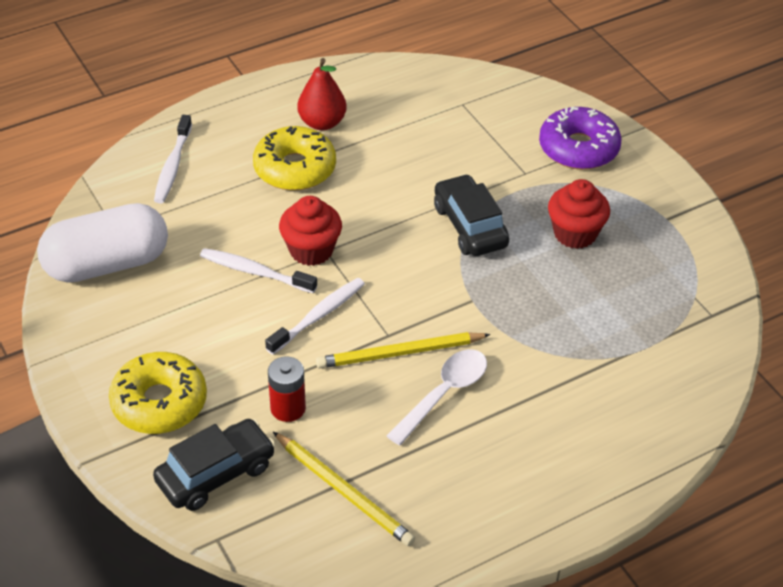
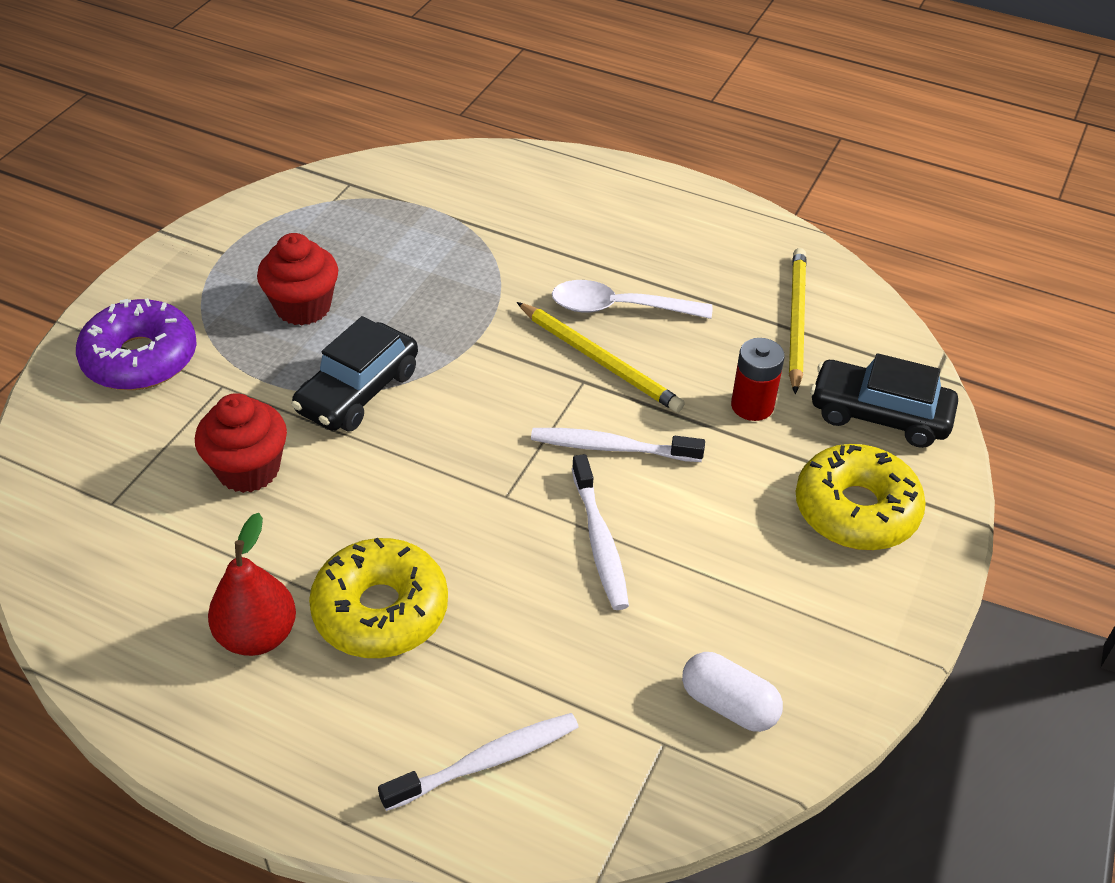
camera: 125 degrees left, 0 degrees up
white capsule [37,203,168,283] -> white capsule [682,652,783,732], size x0.51
red cupcake [279,196,342,266] -> red cupcake moved to [195,393,287,493]

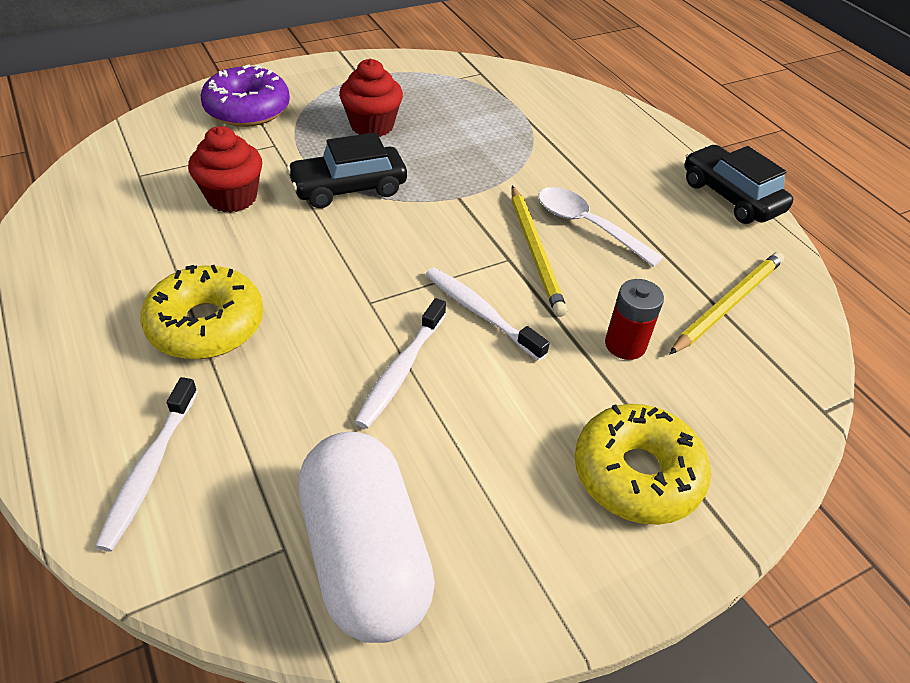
camera: 35 degrees right, 0 degrees up
red pear [208,513,296,656] -> none
white toothbrush [378,713,579,811] -> white toothbrush turned 90 degrees clockwise [95,377,198,552]
white capsule [682,652,783,732] -> white capsule [298,432,435,643], size x1.96
black car [810,353,958,448] -> black car moved to [684,145,793,224]

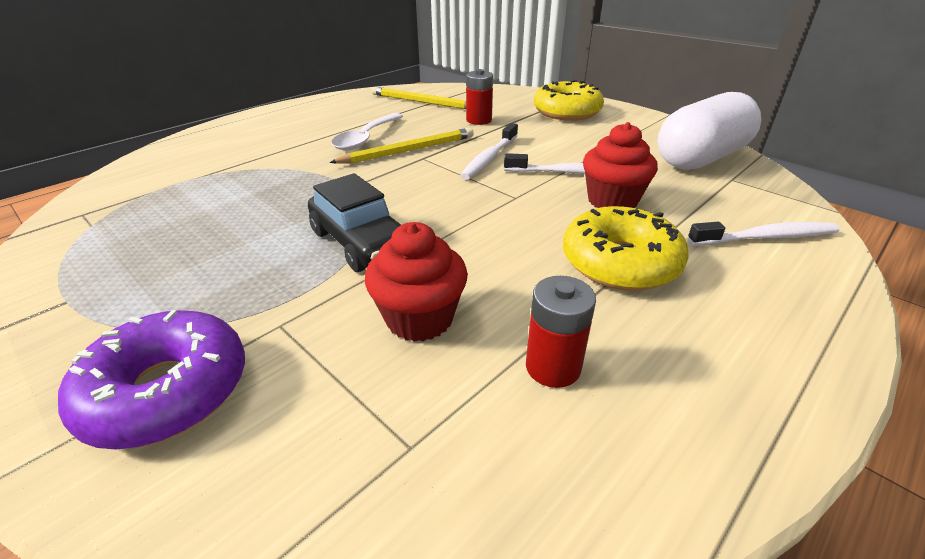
camera: 105 degrees left, 10 degrees down
red cupcake [339,59,403,137] -> red cupcake moved to [583,122,658,208]
black car [684,145,793,224] -> none
none -> red battery [526,276,596,388]

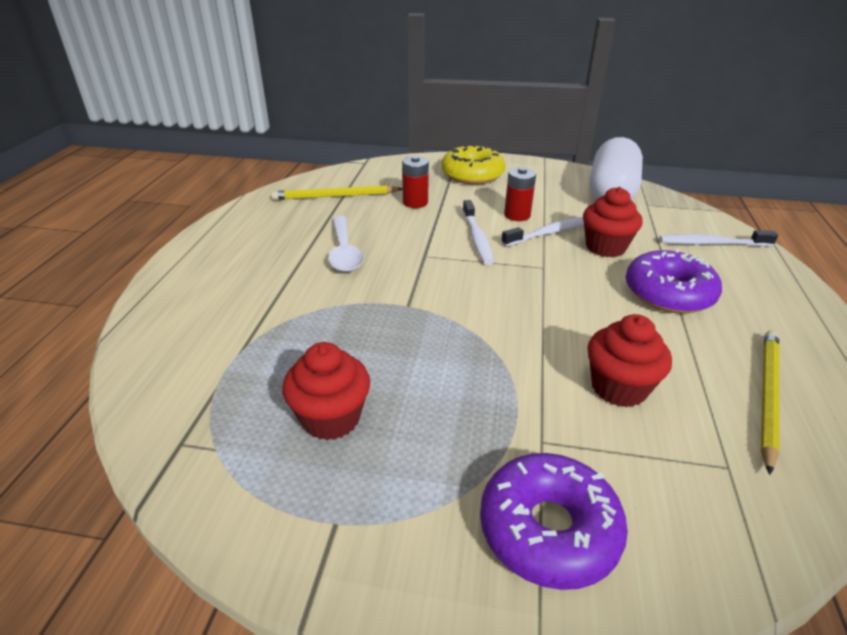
camera: 35 degrees left, 0 degrees up
black car [308,173,401,272] -> none
yellow pencil [329,128,474,164] -> yellow pencil moved to [761,330,780,475]
red battery [526,276,596,388] -> red battery moved to [504,167,536,221]
yellow donut [563,206,689,291] -> purple donut [626,249,722,314]
white toothbrush [688,222,840,246] -> white toothbrush turned 135 degrees counterclockwise [659,230,778,247]
none -> red cupcake [283,342,370,440]

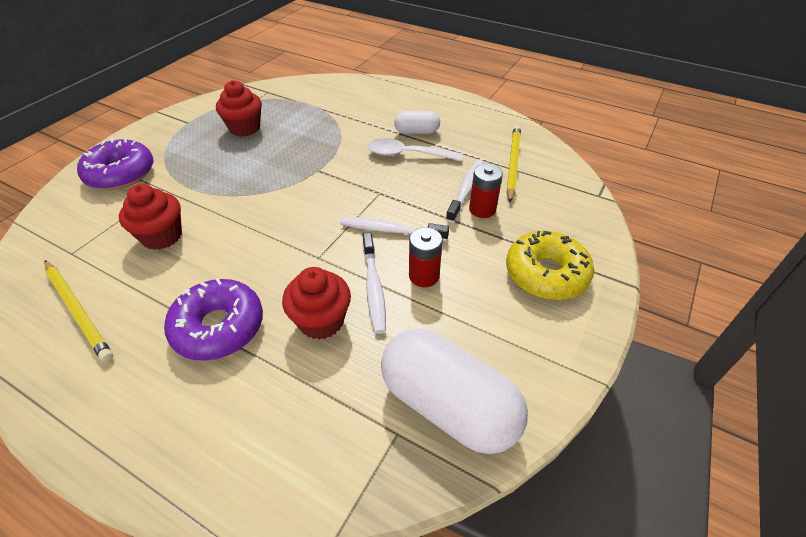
camera: 110 degrees right, 10 degrees up
white toothbrush [659,230,778,247] -> white toothbrush moved to [446,160,484,223]
none -> white capsule [394,111,440,134]

